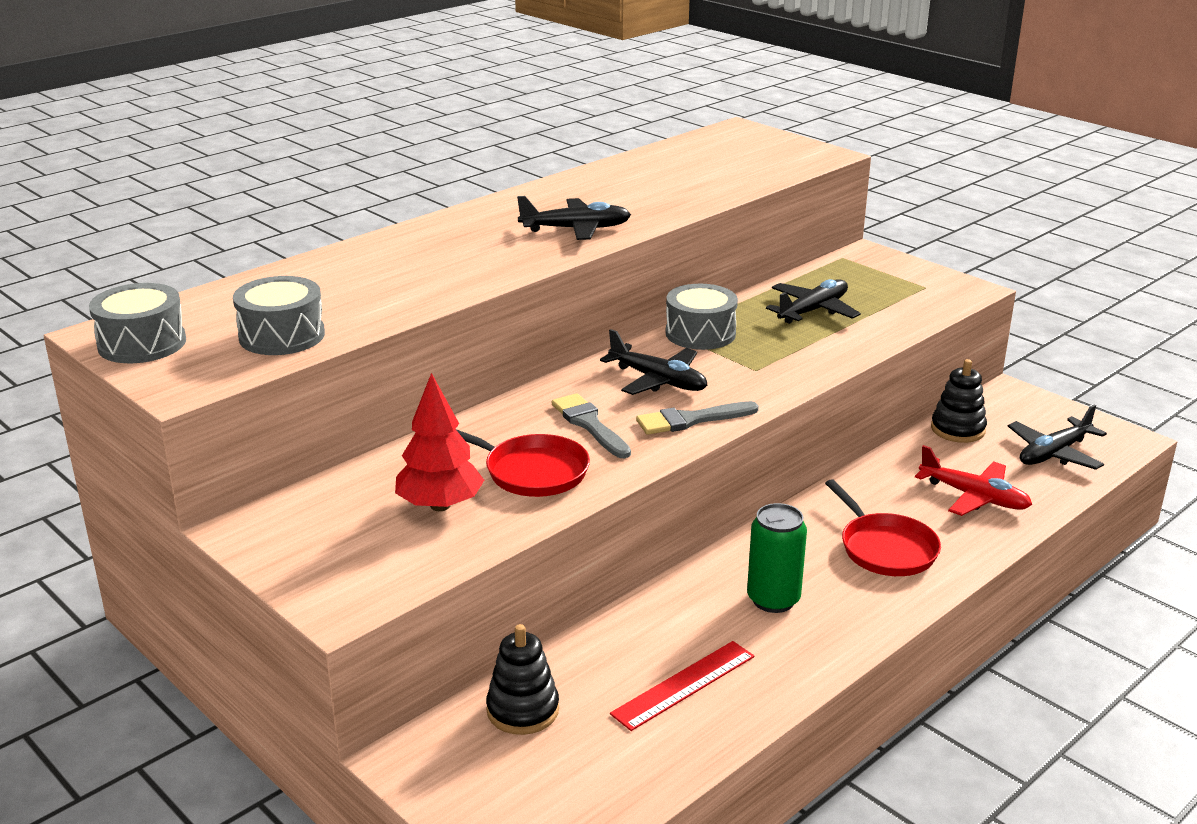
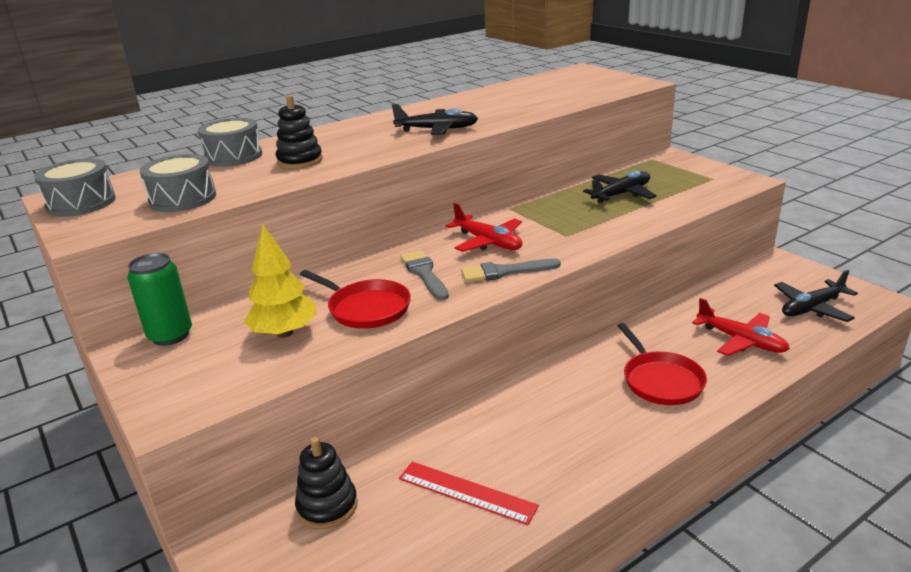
camera: 10 degrees right, 0 degrees up
red tree [395,373,484,511] -> yellow tree [244,224,317,338]
black plane [600,329,707,395] -> red plane [445,203,522,252]
red ruler [610,641,755,731] -> red ruler turned 60 degrees clockwise [399,462,539,525]
grey drum [666,284,738,350] -> grey drum moved to [198,118,262,167]
green can [747,503,807,613] -> green can moved to [127,253,192,346]
black stacking toy [931,359,987,443] -> black stacking toy moved to [275,95,323,169]

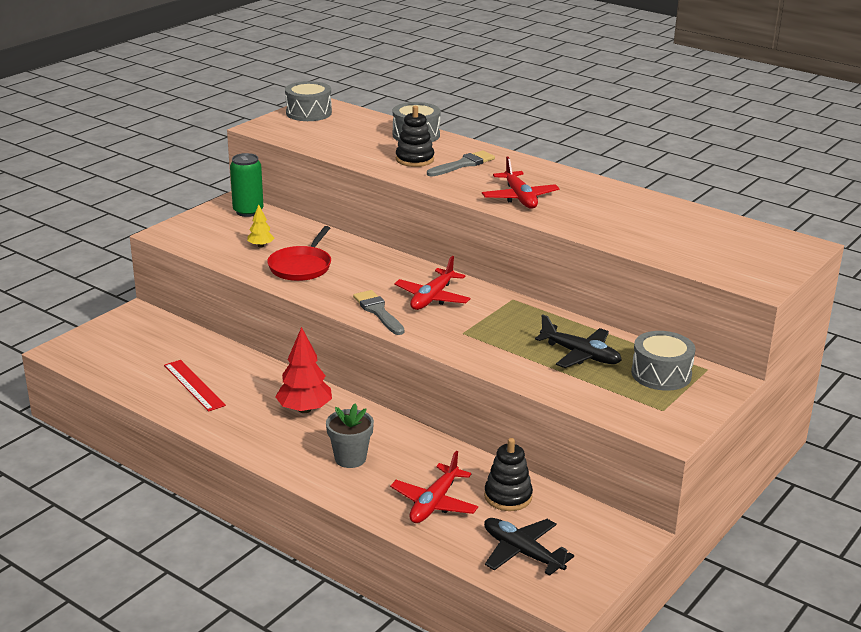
camera: 70 degrees right, 0 degrees up
grey drum [140,154,216,212] -> grey drum moved to [631,331,696,391]
yellow tree [244,224,317,338] -> yellow tree [247,204,274,247], size x0.53
black stacking toy [295,437,358,529] -> black stacking toy moved to [484,438,533,511]
black plane [392,104,478,135] -> red plane [482,157,560,209]
red ruler [399,462,539,525] -> red ruler turned 45 degrees counterclockwise [164,360,226,412]
grey brush [401,250,449,300] -> grey brush moved to [427,150,495,177]
red pan [617,323,707,405] -> grey flower pot [326,403,374,468]
none -> red tree [275,327,332,413]

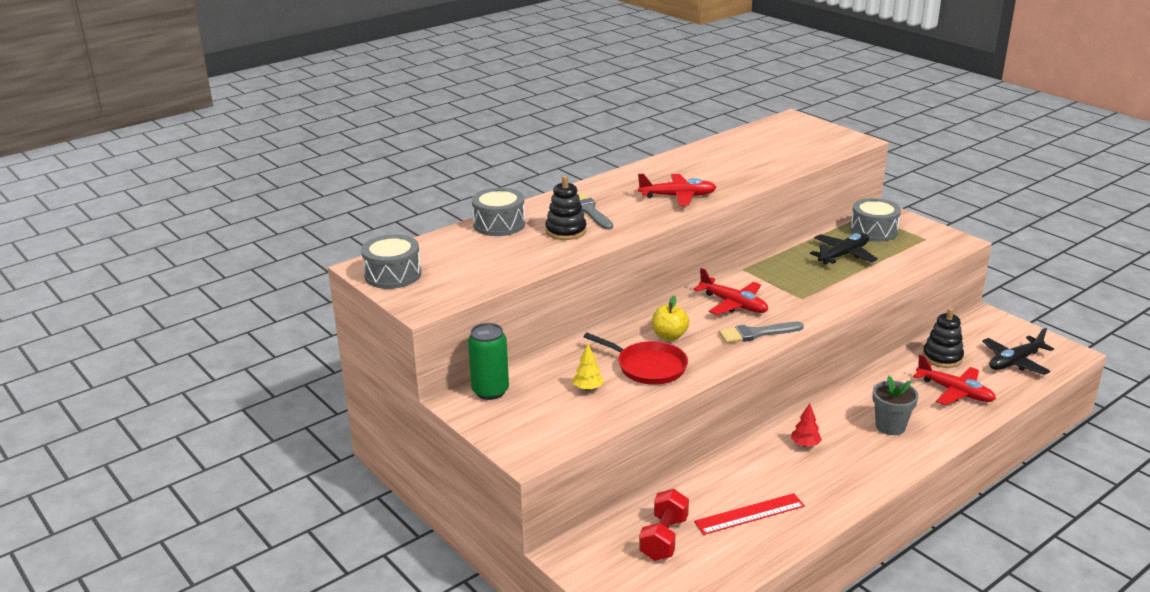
camera: 75 degrees left, 0 degrees up
red tree [275,327,332,413] -> red tree [791,403,822,447], size x0.53
none -> red dumbbell [639,489,689,561]
none -> yellow apple [652,296,689,341]

